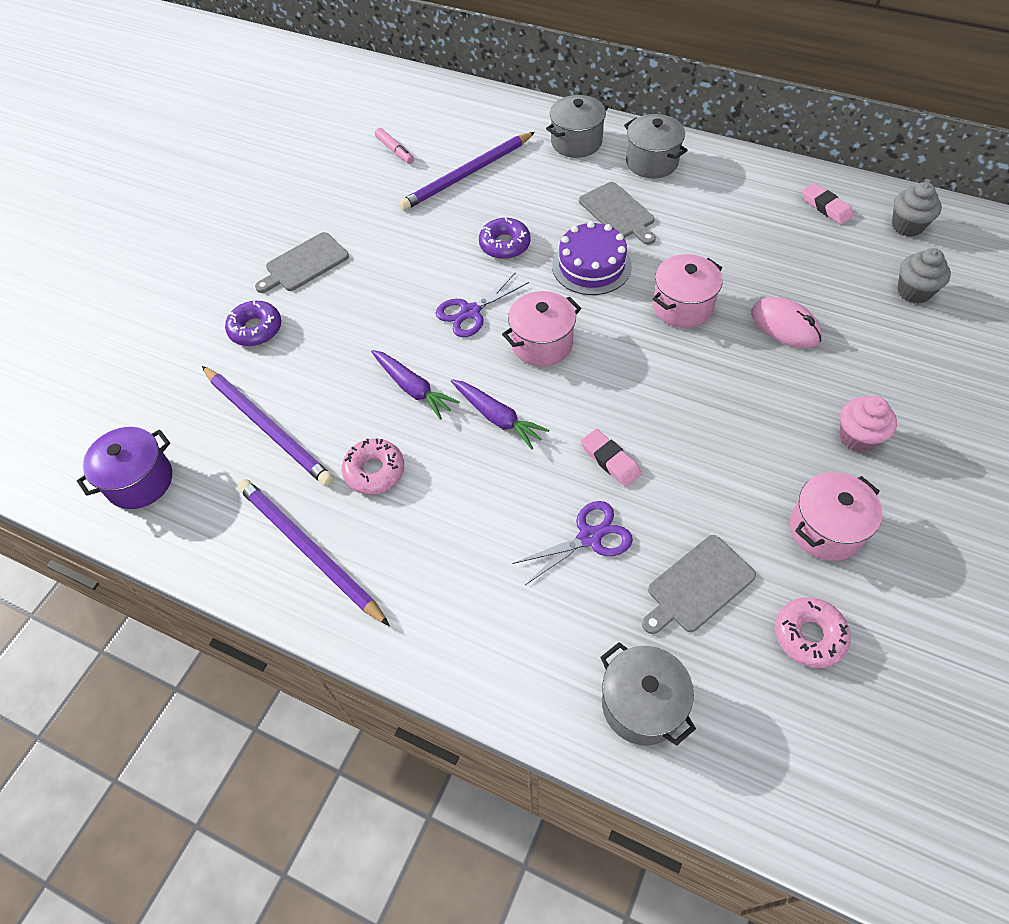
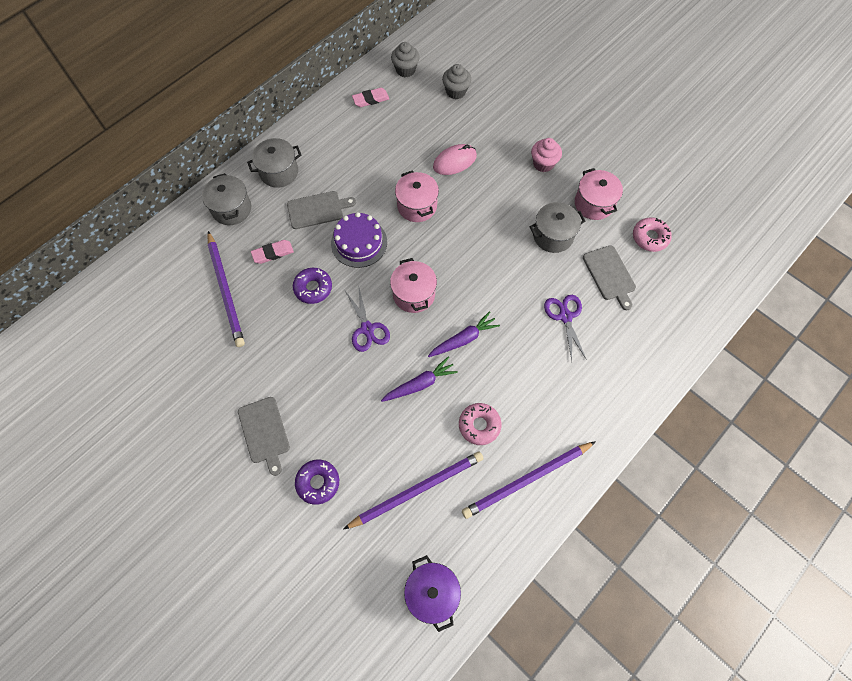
camera: 75 degrees left, 10 degrees up
pink marker [375,128,414,164] -> none
pink eraser [581,429,642,487] -> pink eraser moved to [251,240,294,264]
grey pot [600,642,696,745] -> grey pot moved to [529,202,585,253]

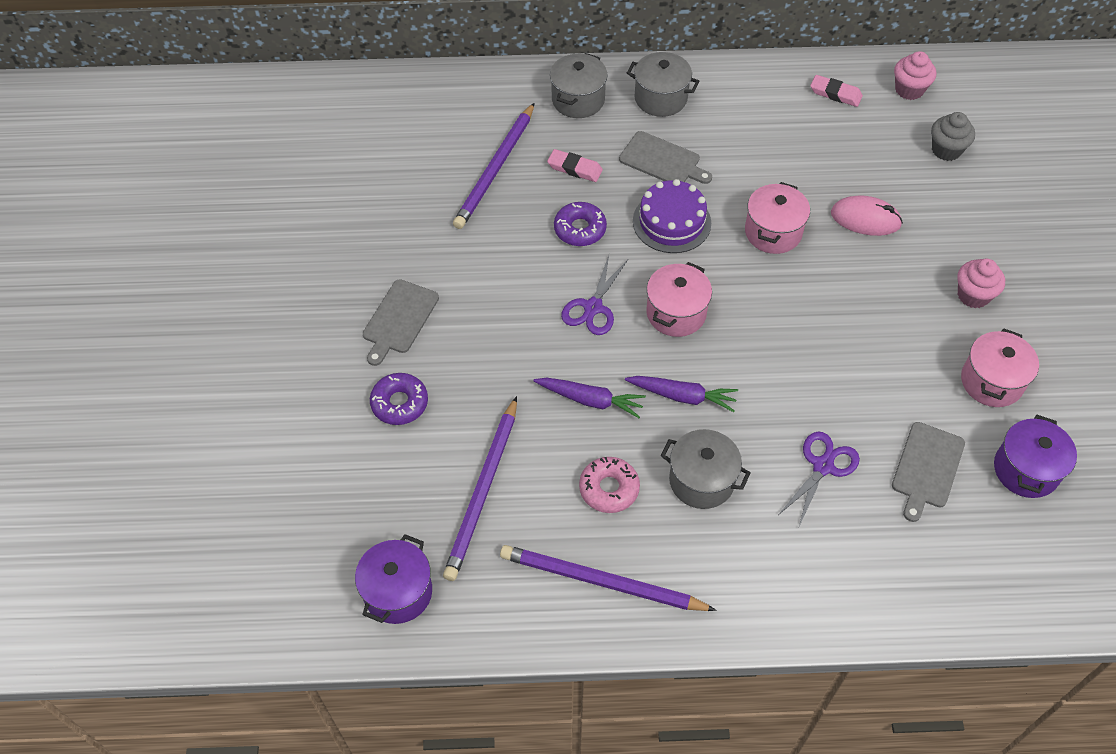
camera: 45 degrees right, 10 degrees down
purple pencil [343,451,483,530] -> purple pencil turned 90 degrees clockwise [443,396,517,581]
grey cupcake [391,42,420,77] -> pink cupcake [894,51,936,100]
grey pot [529,202,585,253] -> grey pot moved to [661,429,750,509]
pink donut [633,217,672,252] -> purple pot [994,415,1077,498]

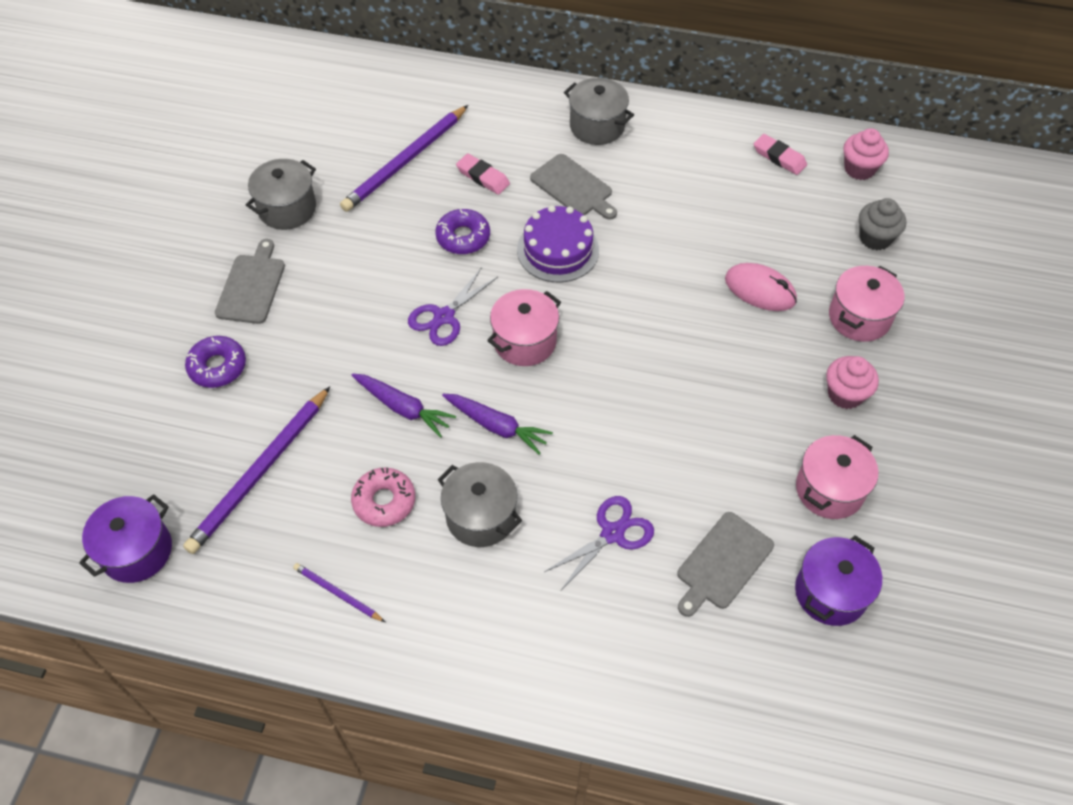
camera: 15 degrees right, 0 degrees up
grey cutting board [363,279,439,366] -> grey cutting board turned 150 degrees clockwise [215,239,285,324]
purple pencil [500,545,717,611] -> purple pencil [293,563,385,622], size x0.48
grey pot [550,53,608,118] -> grey pot moved to [246,159,316,230]
pink pot [745,182,810,254] -> pink pot moved to [829,266,904,342]

